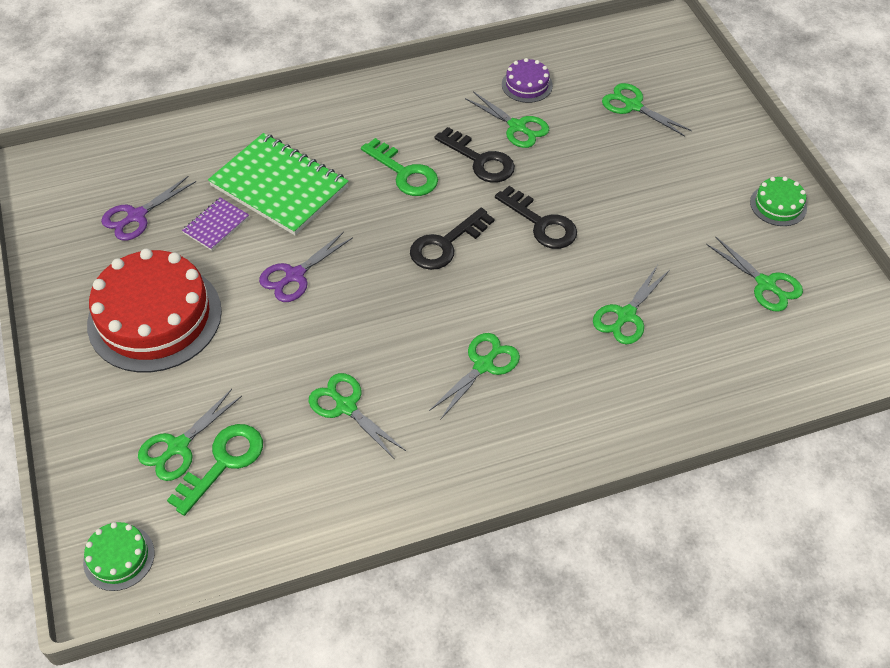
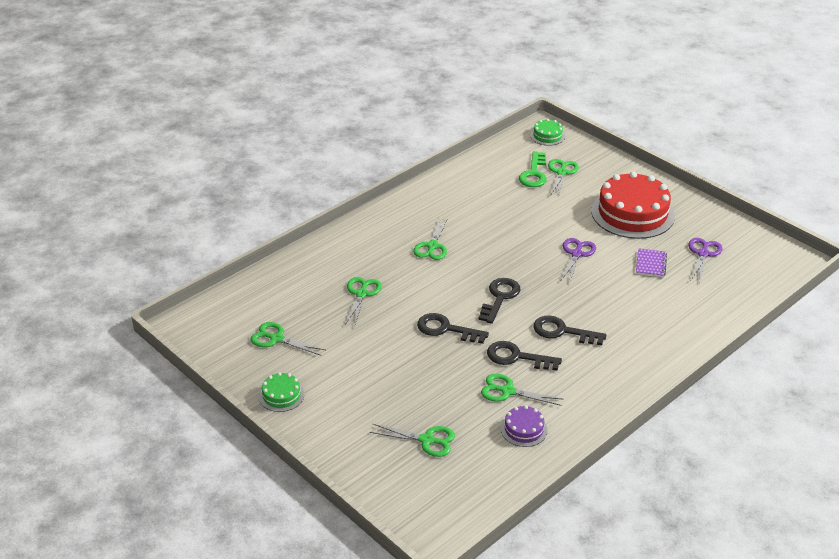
camera: 155 degrees right, 15 degrees down
green notebook [208,133,349,235] -> none
green scissors [309,373,406,458] -> none
green key [361,138,438,196] -> black key [533,316,606,345]

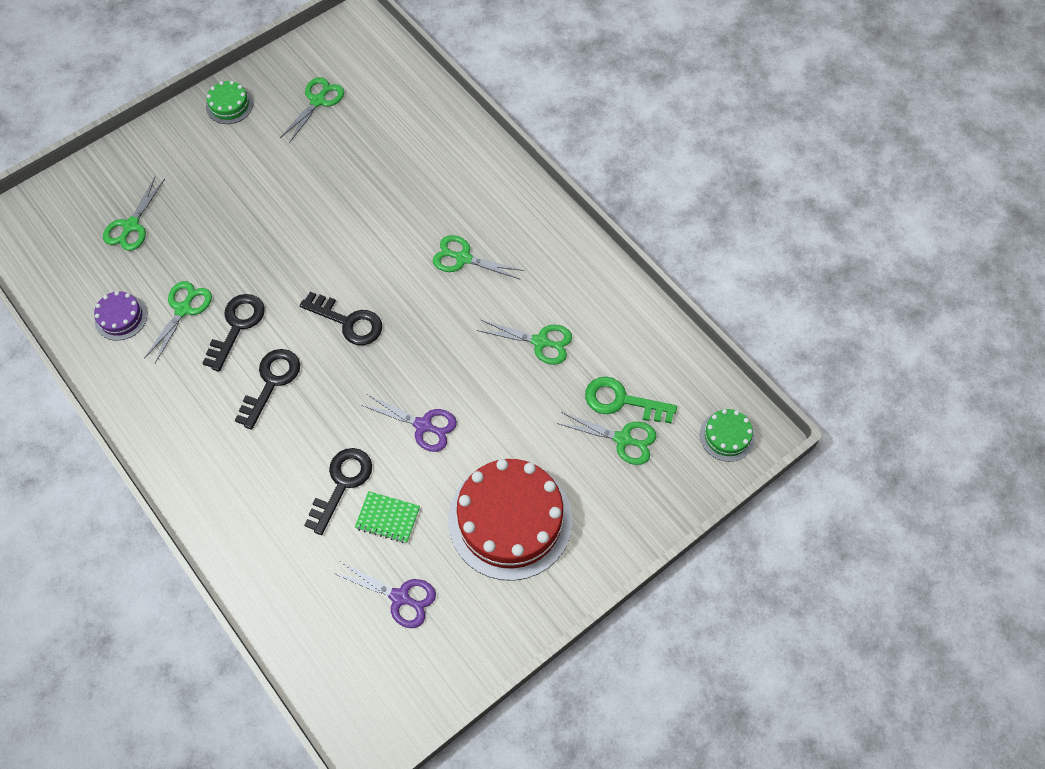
camera: 95 degrees right, 25 degrees up
green scissors [345,277,382,327] -> green scissors moved to [477,320,572,365]
black key [417,313,489,344] -> black key moved to [304,448,372,535]
purple notebook [636,248,667,277] -> green notebook [355,491,420,543]

